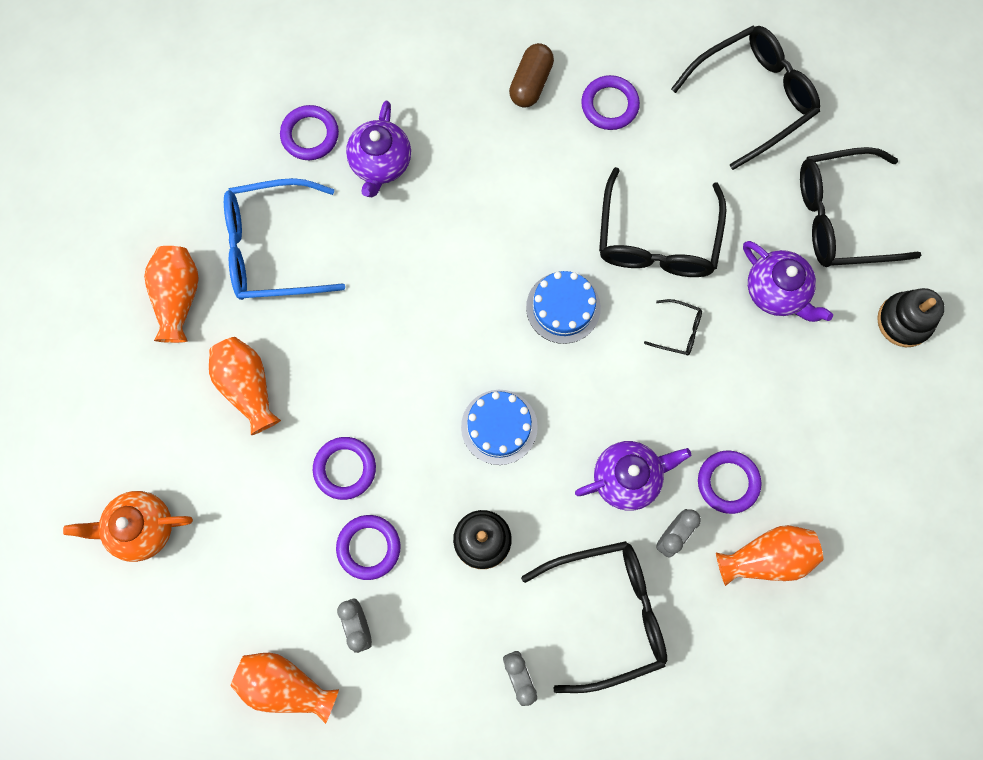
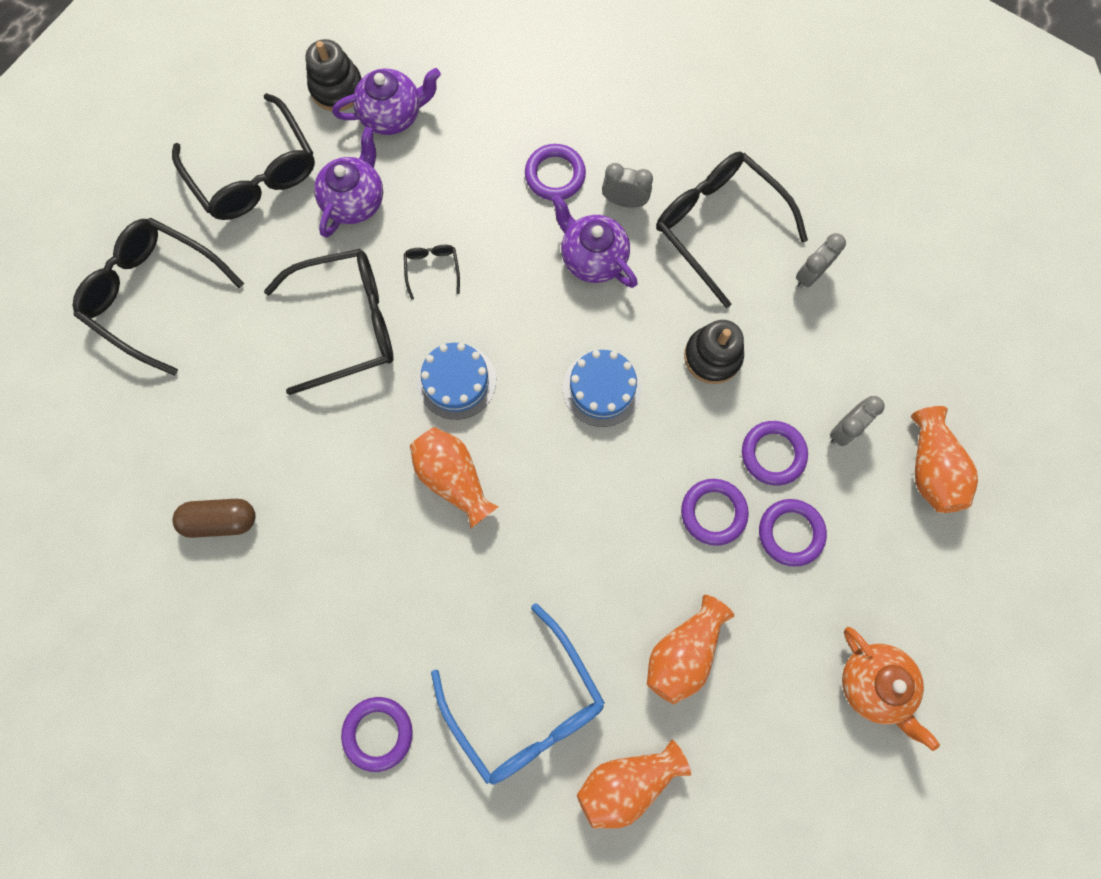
camera: 115 degrees left, 0 degrees up
purple teapot [346,101,411,197] -> purple teapot moved to [332,68,441,135]
purple ring [581,75,640,130] -> purple ring moved to [759,499,827,567]
orange vase [716,525,823,586] -> orange vase moved to [410,427,498,528]

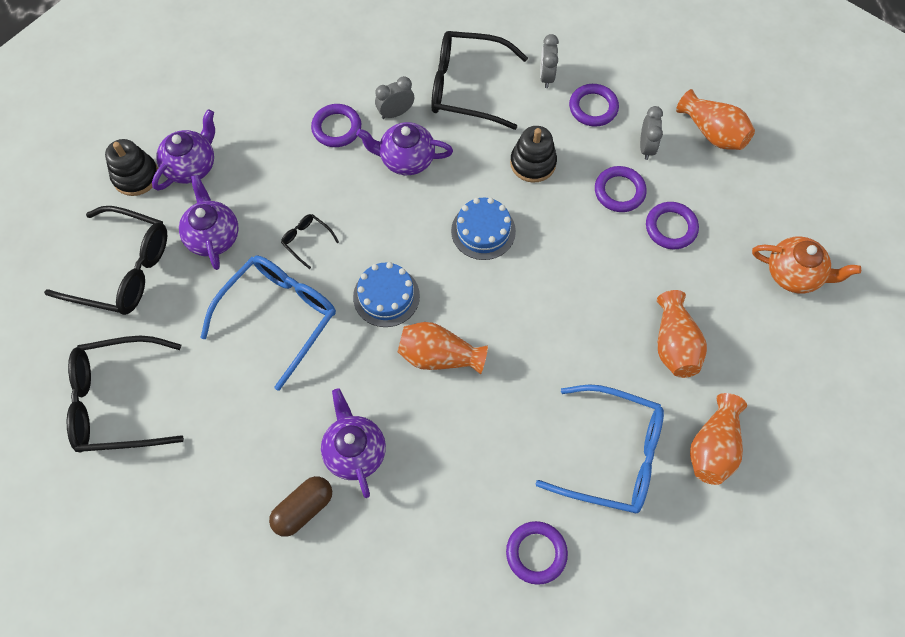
camera: 40 degrees left, 10 degrees down
black glasses [264,249,394,395] -> blue glasses [200,256,336,391]
purple ring [681,479,749,546] -> purple ring moved to [569,84,619,127]
none -> purple teapot [321,388,386,498]

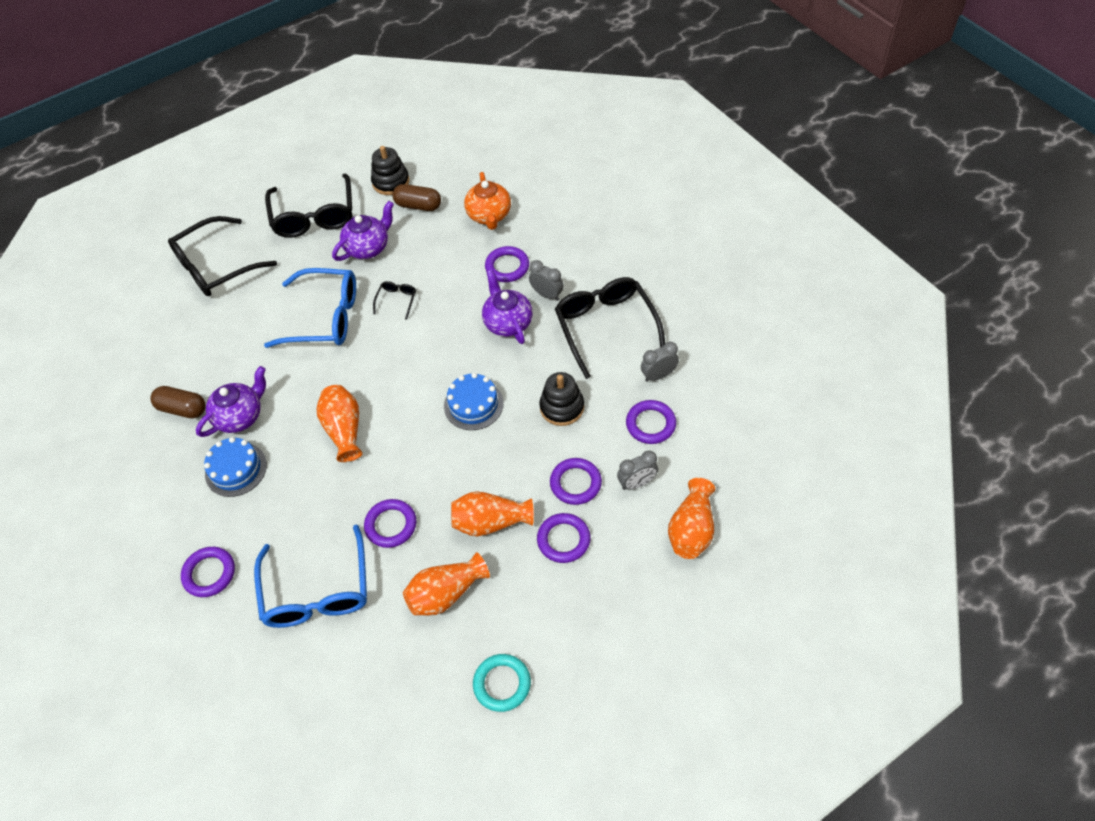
camera: 65 degrees right, 10 degrees down
black glasses [67,336,184,453] -> black glasses turned 90 degrees counterclockwise [168,216,277,296]
purple teapot [152,109,215,191] -> brown capsule [392,184,441,211]
blue cake [353,262,420,327] -> blue cake moved to [204,437,267,497]
orange vase [690,393,747,485] -> orange vase moved to [451,491,534,536]
orange teapot [752,236,861,294] -> orange teapot moved to [464,172,511,230]
none -> purple ring [364,499,416,548]
none -> turquoise ring [473,654,531,712]

